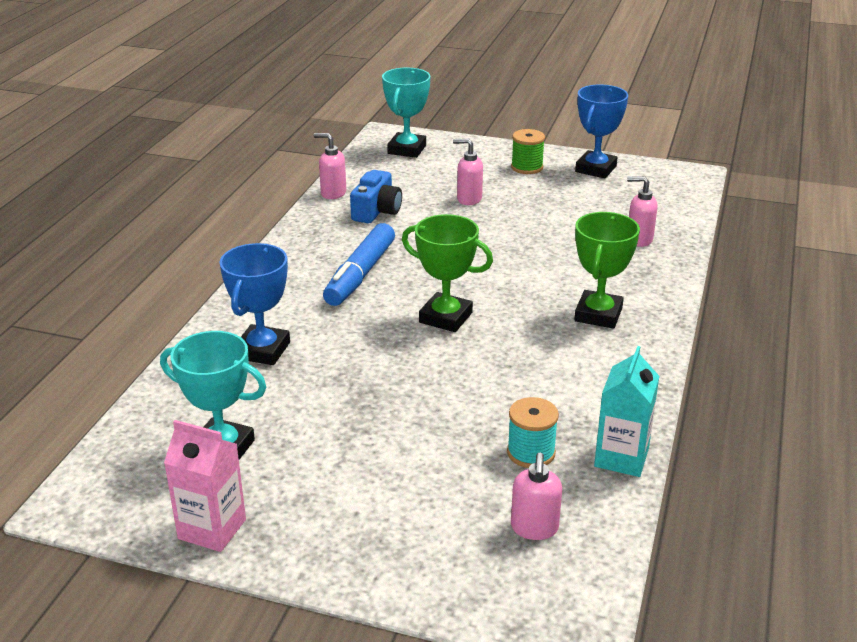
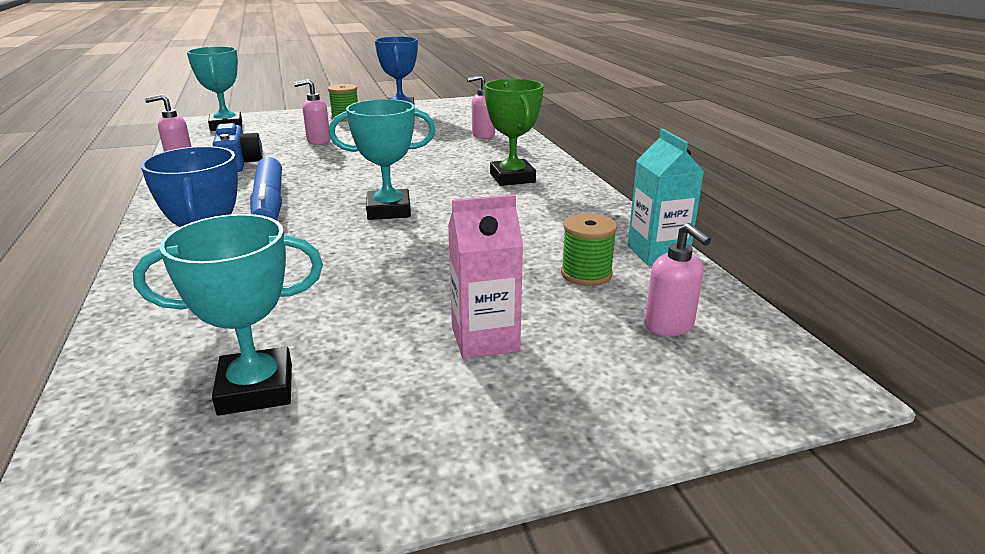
camera: 35 degrees left, 5 degrees down
pink carton [164,420,246,552] -> pink carton moved to [448,194,523,359]
green trophy [402,214,493,332] -> turquoise trophy [329,99,435,220]
turquoise spool [507,397,559,468] -> green spool [561,213,617,286]

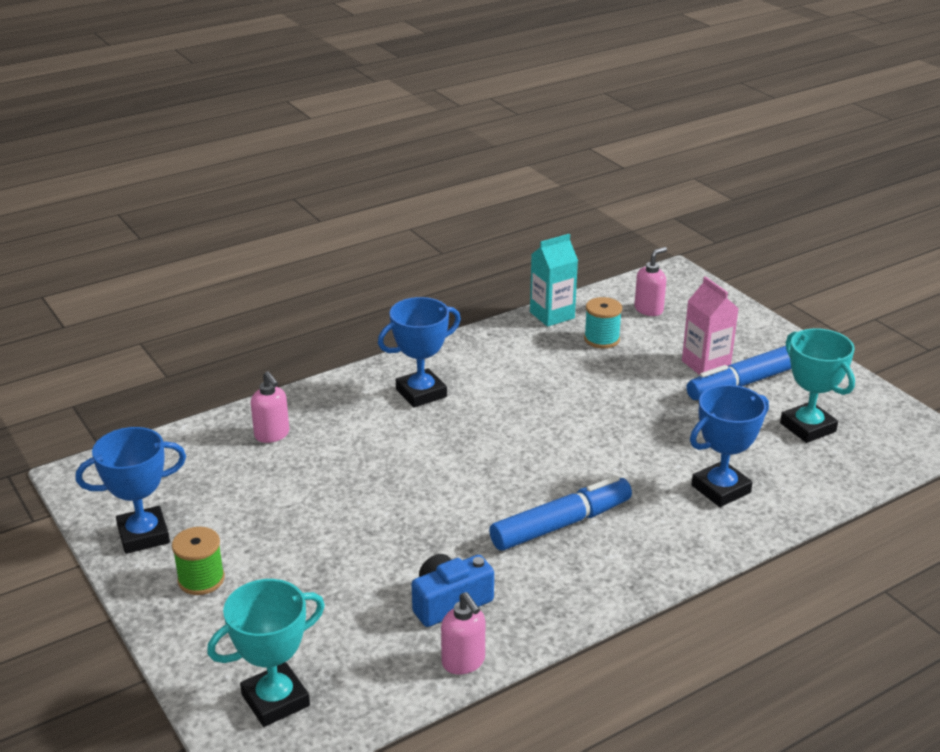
camera: 105 degrees left, 5 degrees up
pink soap dispenser [293,79,331,145] -> none
turquoise trophy [329,99,435,220] -> none
green trophy [484,79,544,186] -> blue trophy [378,297,461,408]
green spool [561,213,617,286] -> turquoise spool [584,297,622,349]
none -> blue marker [686,346,791,400]

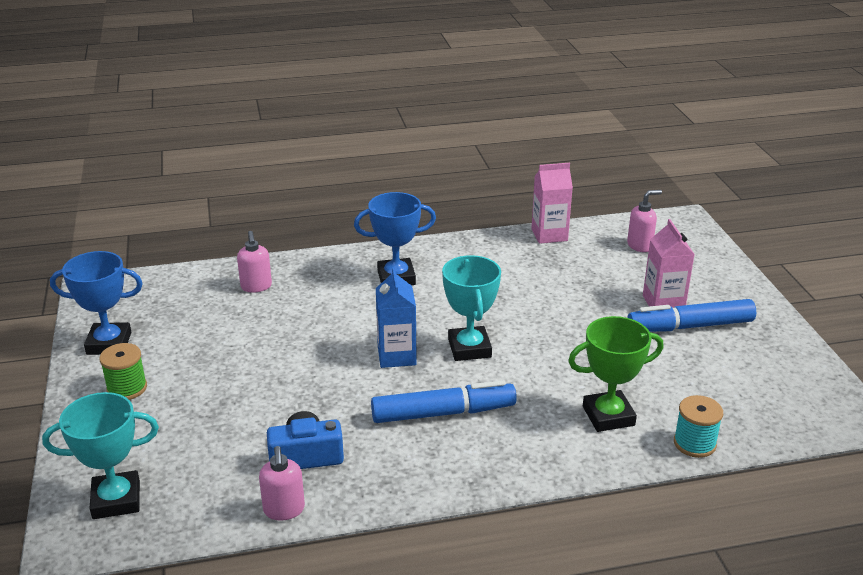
camera: 20 degrees right, 0 degrees up
turquoise carton [530,234,578,327] -> pink carton [531,163,573,244]
turquoise spool [584,297,622,349] -> turquoise spool moved to [674,395,723,458]
blue trophy [690,385,769,507] -> green trophy [568,316,664,432]
turquoise trophy [780,328,855,443] -> turquoise trophy moved to [442,255,501,361]
none -> blue carton [376,267,417,368]

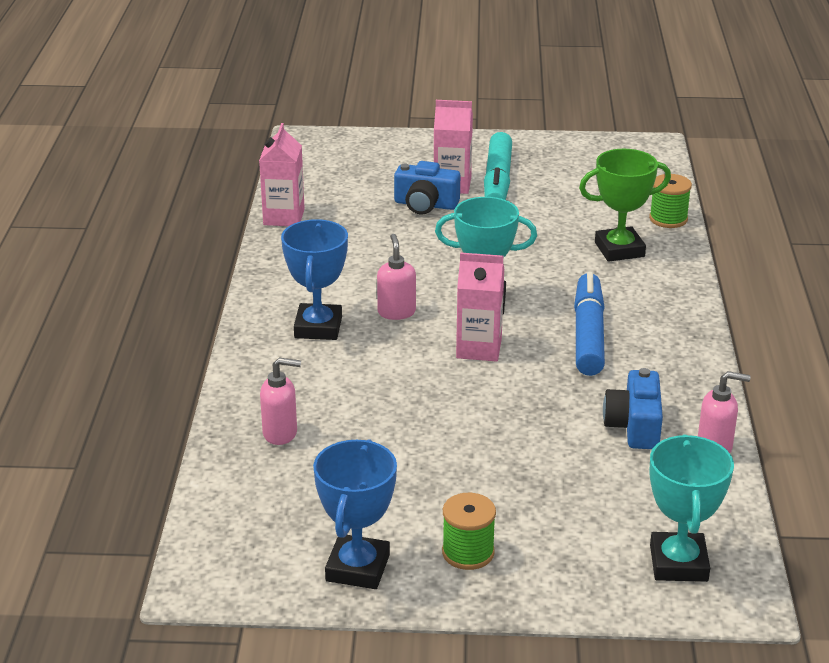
camera: 75 degrees left, 0 degrees up
blue carton [376,267,417,368] -> pink carton [456,252,504,362]
green trophy [568,316,664,432] -> green trophy turned 75 degrees clockwise [579,149,671,262]
pink soap dispenser [627,190,662,252] -> pink soap dispenser moved to [377,234,416,320]
blue marker [627,299,756,332] -> turquoise marker [484,132,512,200]
turquoise spool [674,395,723,458] -> green spool [649,174,692,228]
none -> blue camera [394,161,460,214]

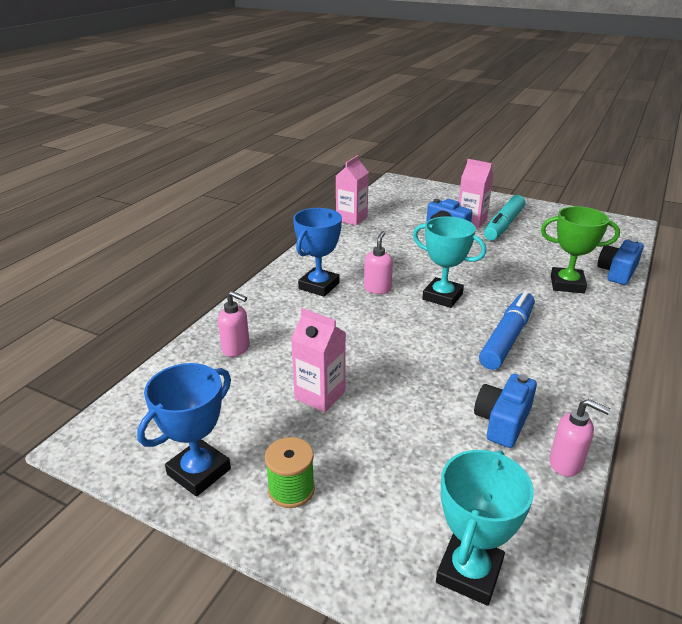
camera: 25 degrees right, 0 degrees up
pink carton [456,252,504,362] -> pink carton moved to [291,308,346,412]
green spool [649,174,692,228] -> blue camera [597,239,644,285]

